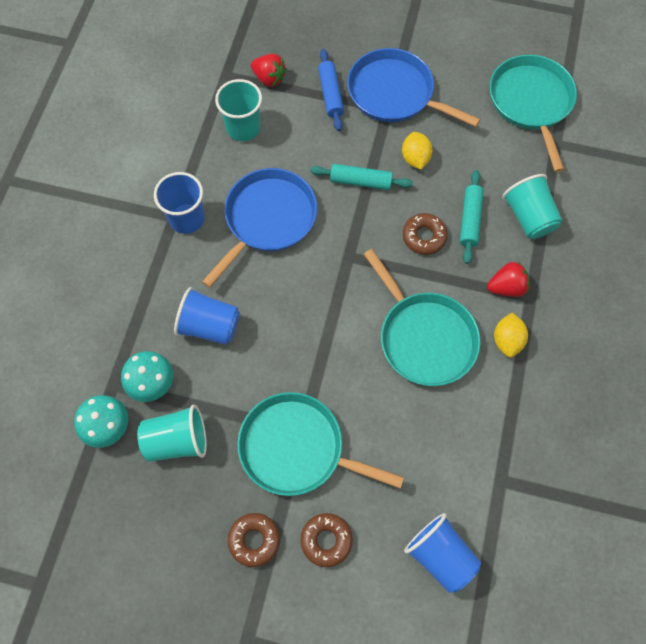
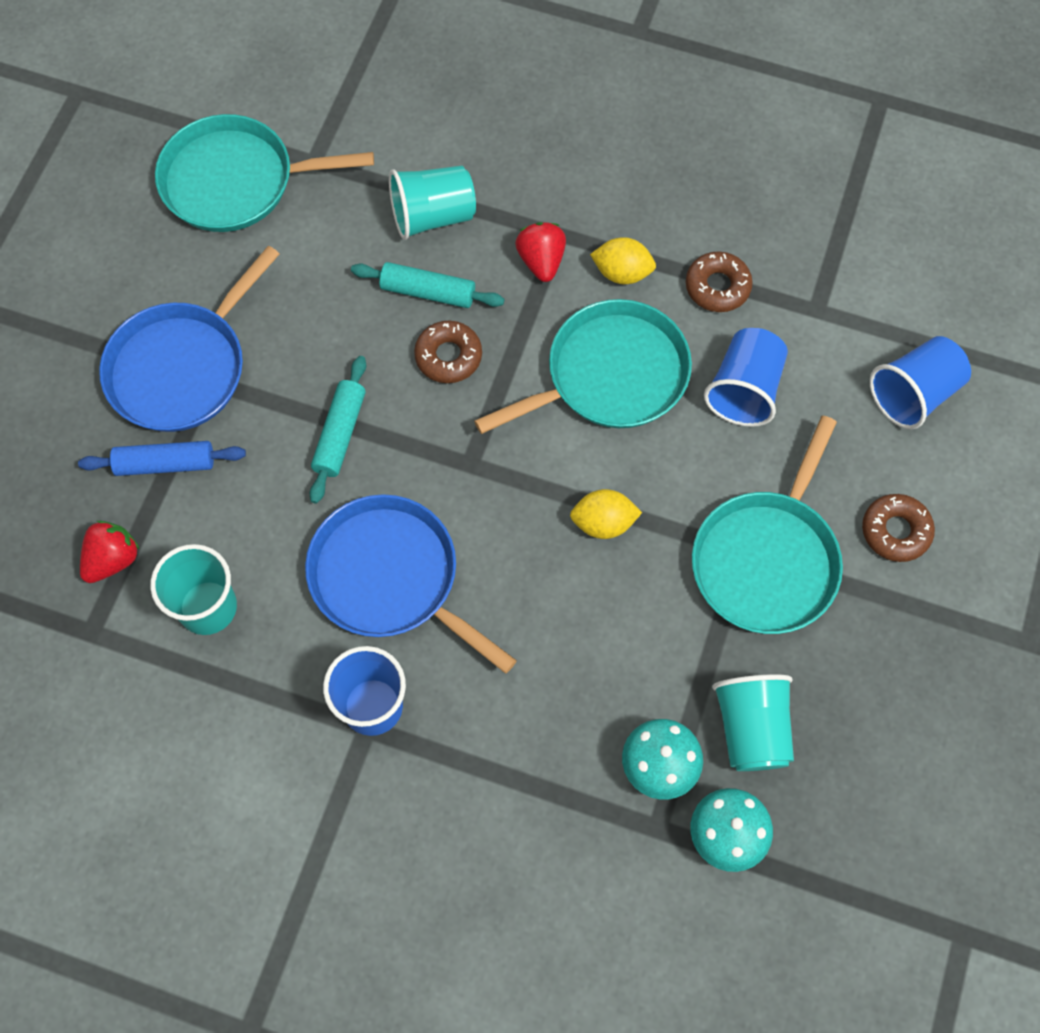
camera: 85 degrees left, 0 degrees up
blue cup [174,287,240,345] -> blue cup moved to [704,328,788,427]
brown donut [228,513,280,567] -> brown donut moved to [686,251,753,312]
yellow lemon [402,132,432,169] -> yellow lemon moved to [570,489,642,539]

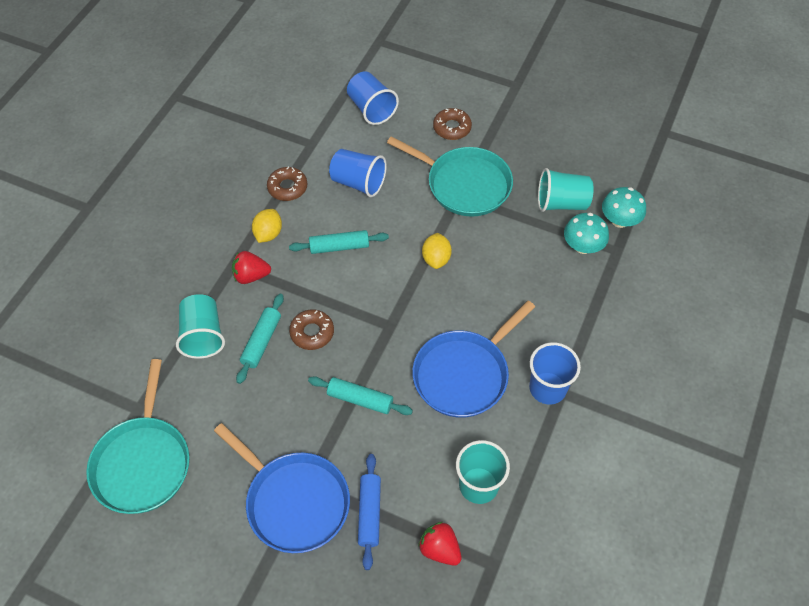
camera: 85 degrees left, 10 degrees down
turquoise pan [474,299,692,434] -> turquoise rolling pin [289,230,389,254]

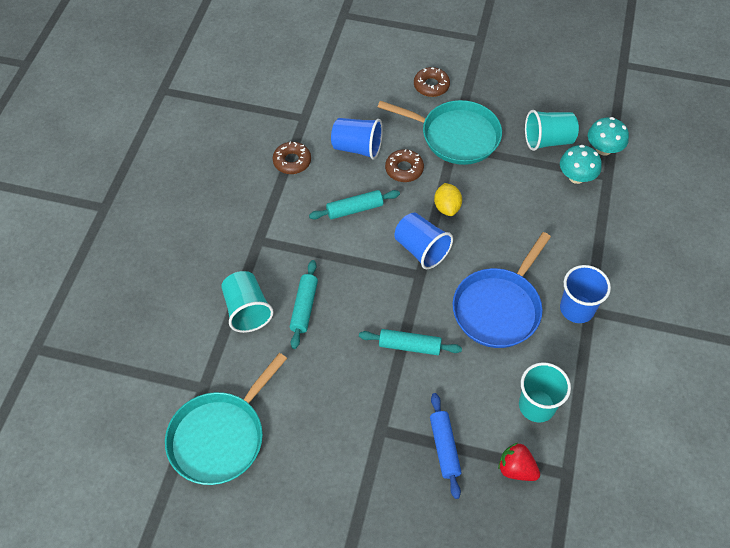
camera: 10 degrees left, 0 degrees up
turquoise pan [86,359,190,514] -> turquoise pan turned 45 degrees clockwise [165,353,287,485]
blue pan [214,423,350,553] -> none
red strawberry [232,251,271,284] -> none
yellow lemon [252,209,282,243] -> none
brown donut [289,309,334,350] -> brown donut moved to [385,149,424,182]
blue cup [347,72,399,125] -> blue cup moved to [394,213,453,269]

